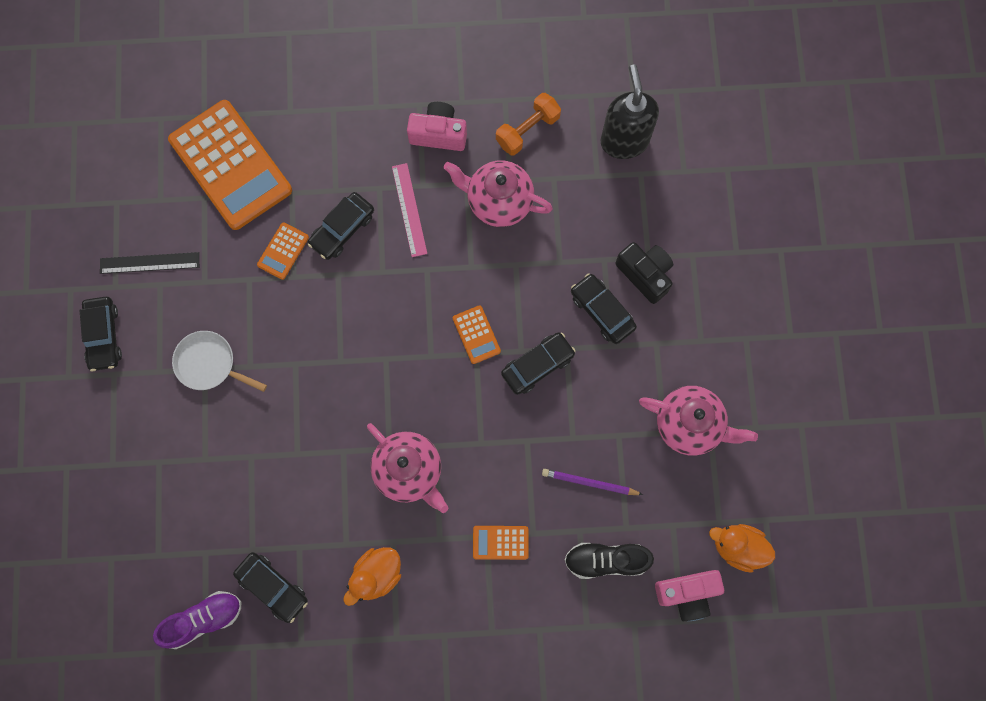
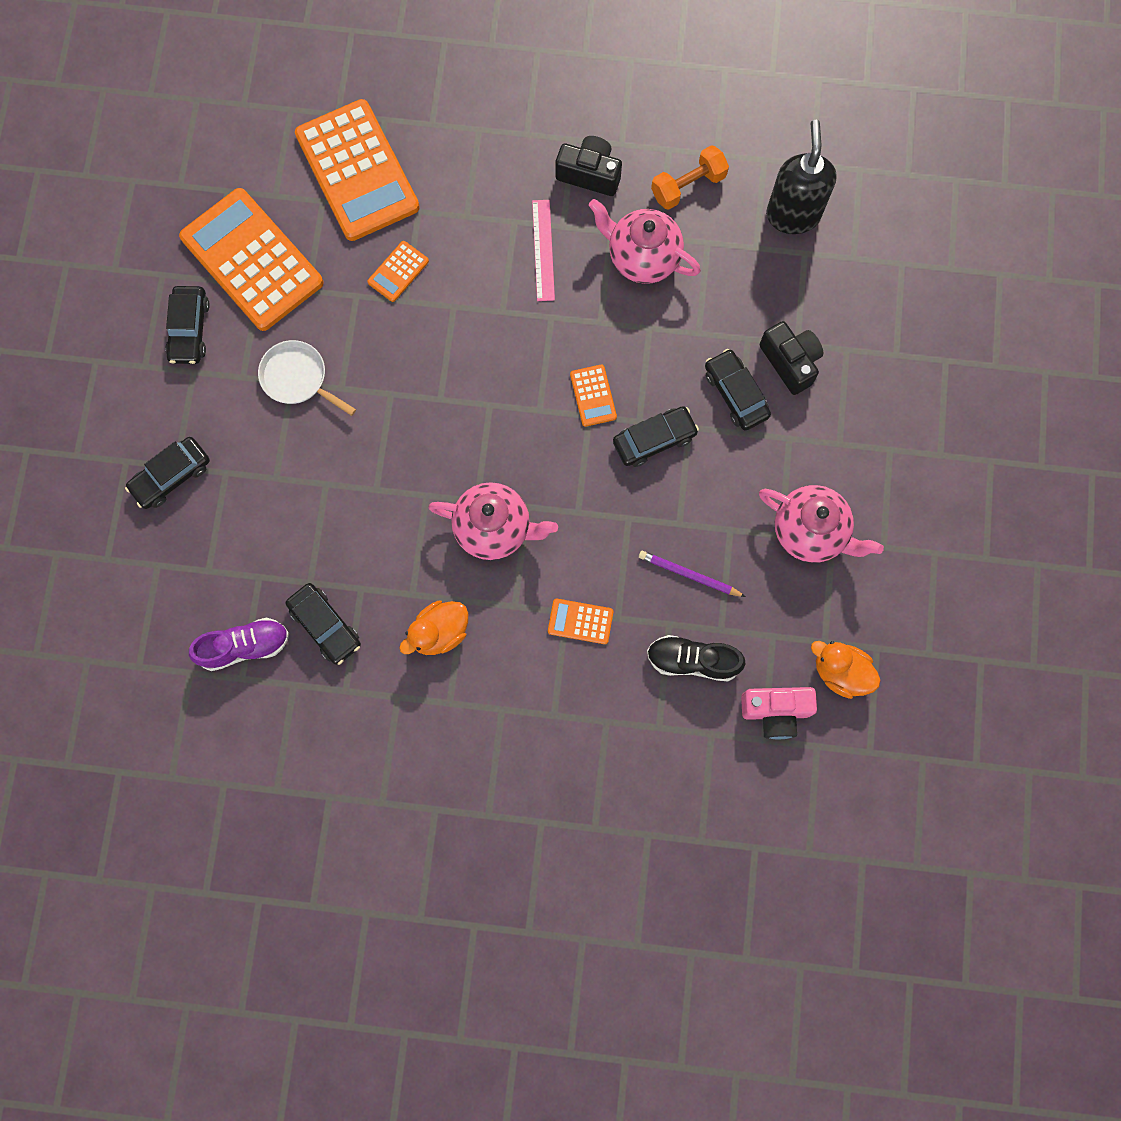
camera: 10 degrees right, 0 degrees up
black ruler [100,252,199,274] -> orange calculator [179,188,324,331]
black car [308,192,374,260] -> black car moved to [125,437,210,509]
pink teapot [367,423,448,513] -> pink teapot turned 45 degrees counterclockwise [428,482,558,560]
pink camera [407,102,467,151] -> black camera [555,136,622,196]

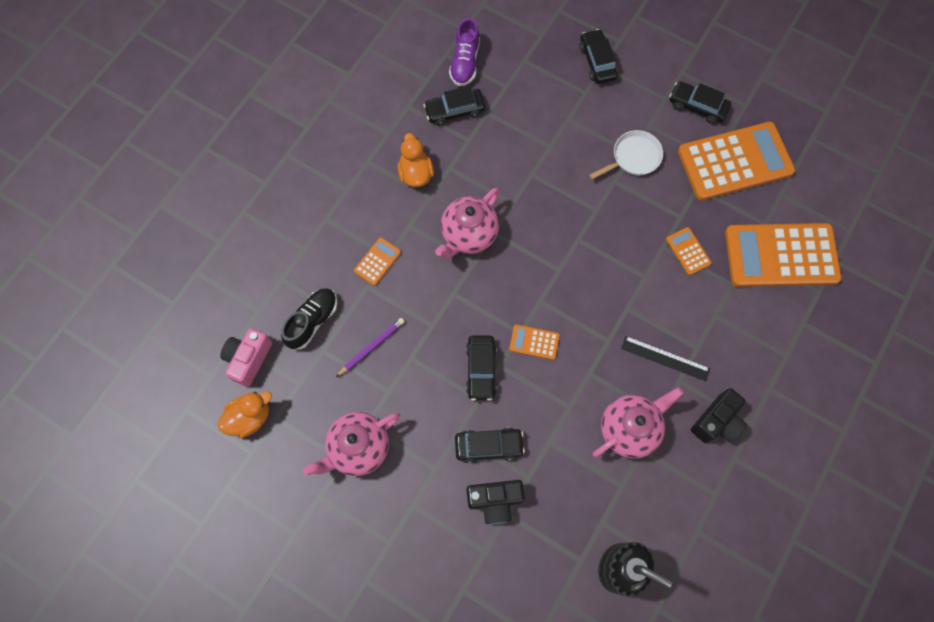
camera: 115 degrees right, 5 degrees down
pink ruler [532,200,555,301] -> black ruler [621,336,710,381]
orange dumbbell [651,145,729,210] -> none

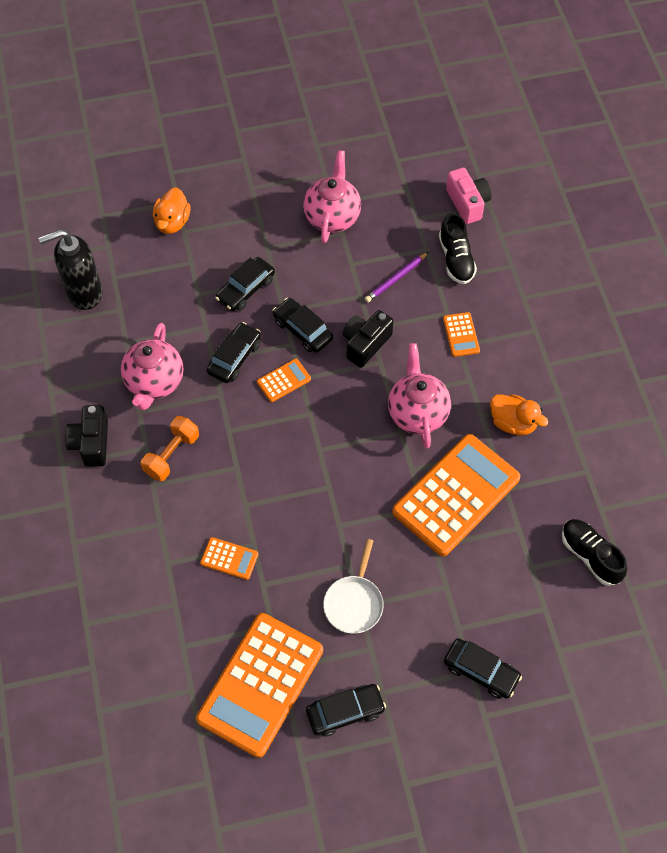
camera: 135 degrees right, 10 degrees down
orange duck [218,391,272,438] -> orange duck moved to [153,187,190,234]
purple pencil [336,318,405,377] -> purple pencil turned 45 degrees clockwise [364,252,429,303]
black car [423,86,485,126] -> black car moved to [207,322,261,383]
purple shoe [449,18,480,86] -> black shoe [562,519,627,586]
black camera [467,480,525,524] -> black camera moved to [343,310,393,368]
black ruler [621,336,710,381] -> orange dumbbell [141,416,199,481]
orange calculator [725,223,842,287] -> orange calculator moved to [392,434,520,556]

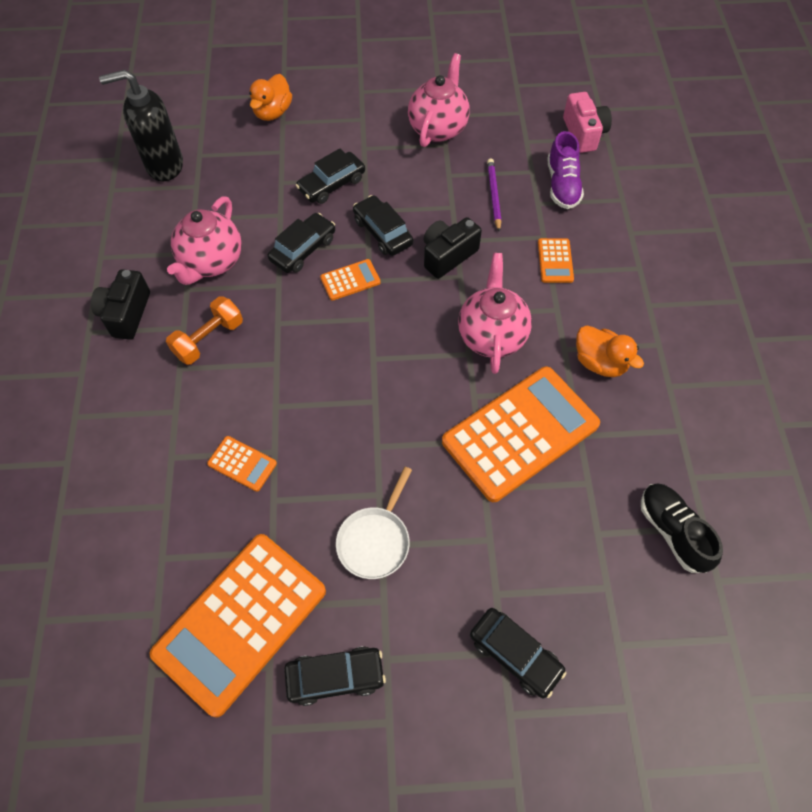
camera: 10 degrees right, 0 degrees up
purple pencil [364,252,429,303] -> purple pencil turned 120 degrees clockwise [487,158,501,232]
black shoe [439,213,477,284] -> purple shoe [547,131,584,209]

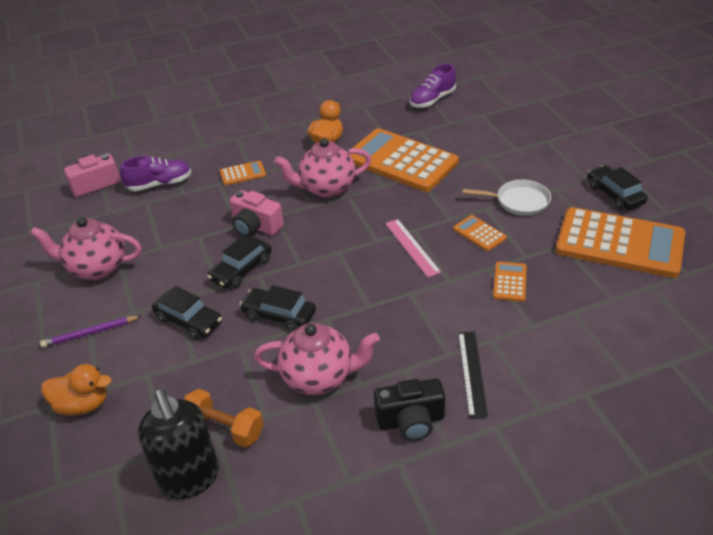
camera: 105 degrees left, 20 degrees down
orange dumbbell [166,296,243,365] -> orange dumbbell moved to [184,389,264,448]
orange calculator [320,259,381,301] -> orange calculator moved to [453,215,507,251]
black camera [424,217,482,279] -> pink camera [230,190,284,237]
black car [470,608,566,698] -> none
purple pencil [487,158,501,232] -> purple pencil moved to [40,316,141,348]
black shoe [641,483,723,573] -> purple shoe [410,64,456,108]
none -> pink ruler [385,219,441,278]
none -> black ruler [458,332,488,418]

